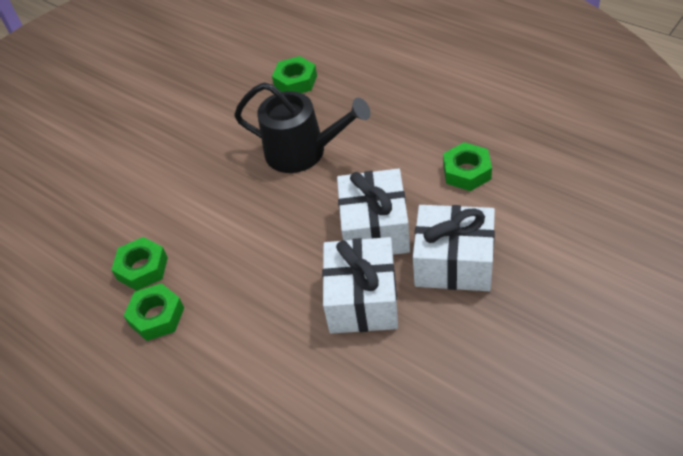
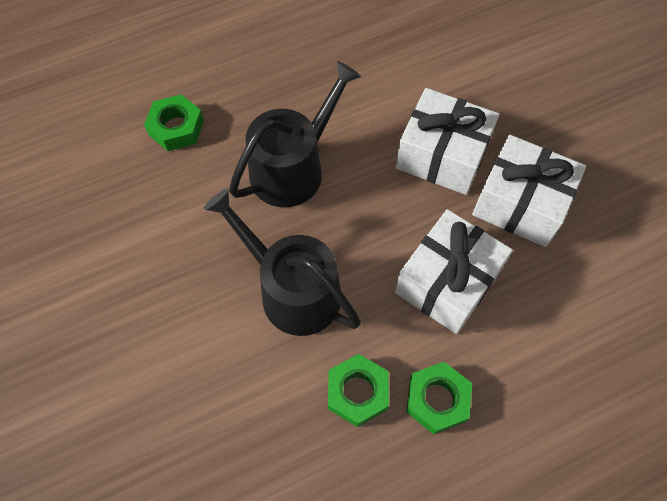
camera: 70 degrees left, 15 degrees up
white gift [413,205,495,291] -> white gift moved to [395,209,513,334]
green nut [443,142,492,191] -> none
none -> black watering can [204,189,361,336]

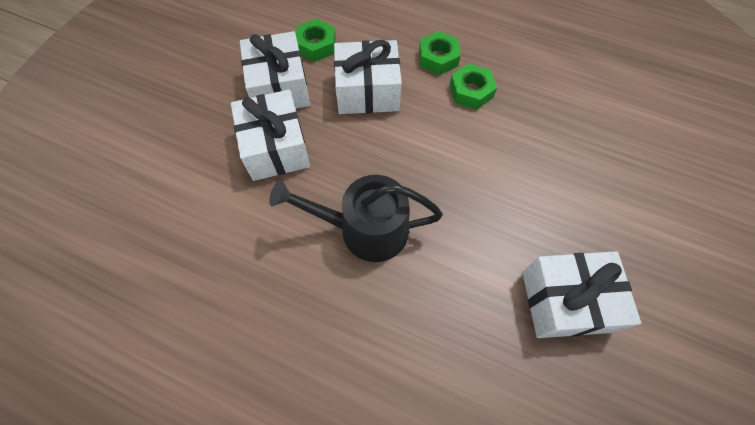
camera: 130 degrees left, 0 degrees up
green nut [144,94,204,151] -> green nut moved to [296,19,336,62]
black watering can [204,189,361,336] -> none
none -> white gift [522,251,641,338]

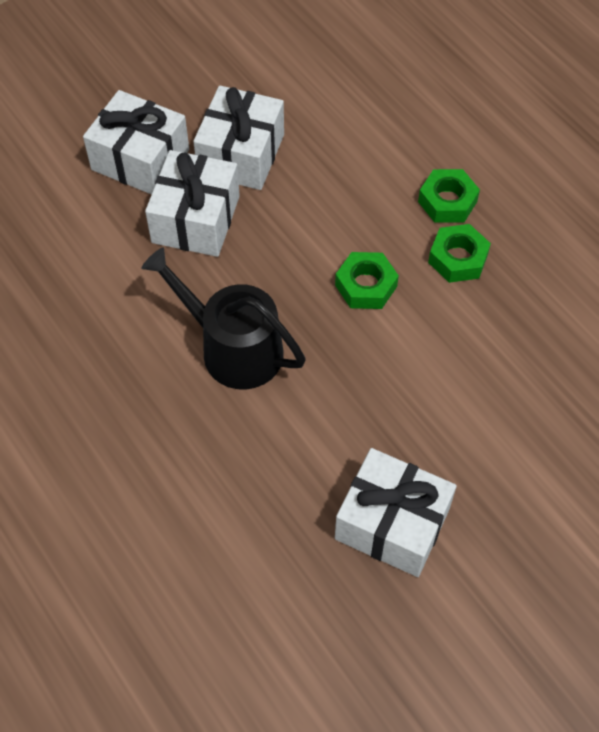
camera: 30 degrees right, 5 degrees down
green nut [296,19,336,62] -> green nut moved to [335,252,399,309]
white gift [334,40,402,114] -> white gift moved to [83,90,189,195]

